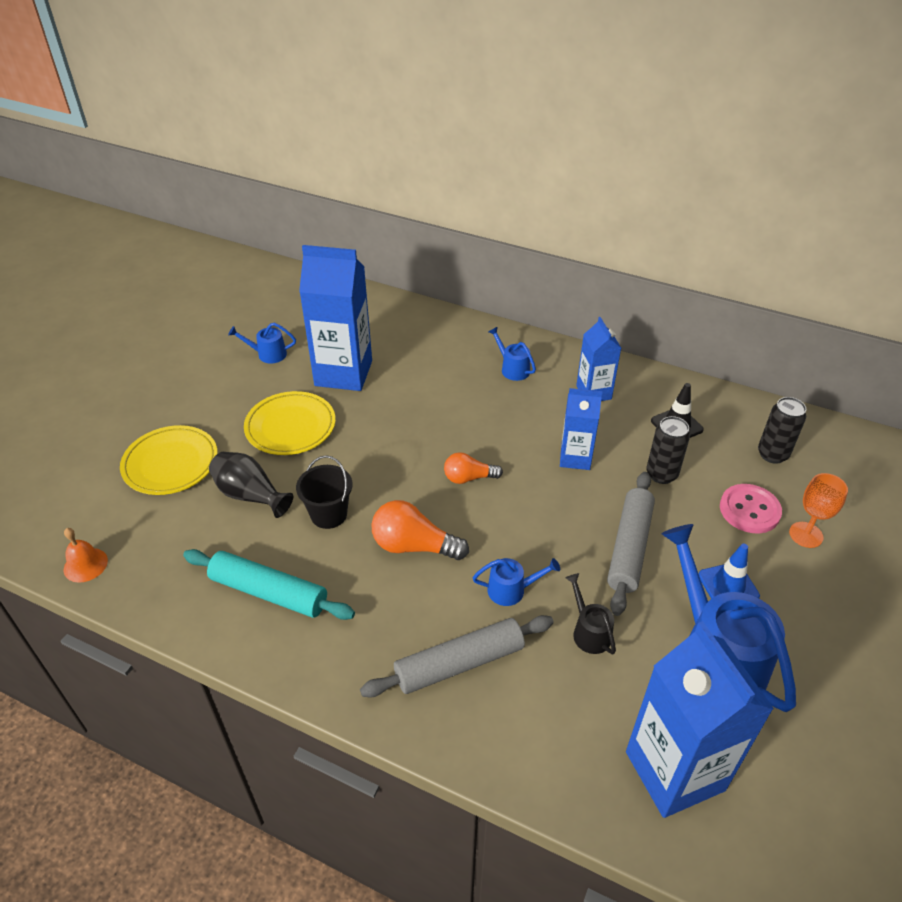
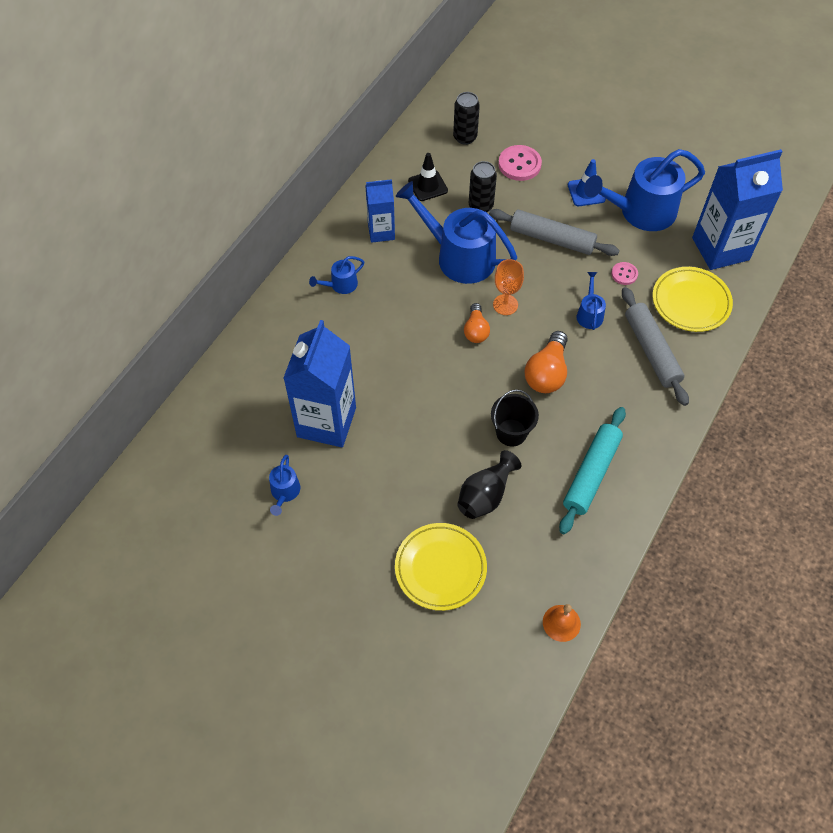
camera: 85 degrees left, 15 degrees up
yellow plate [244,391,336,455] -> yellow plate moved to [653,267,733,332]
blue carton [560,388,602,470] -> blue watering can [396,181,517,284]
black watering can [566,573,616,655] -> pink button [611,262,638,285]
orange goblet [789,473,848,548] -> orange goblet moved to [493,259,524,315]

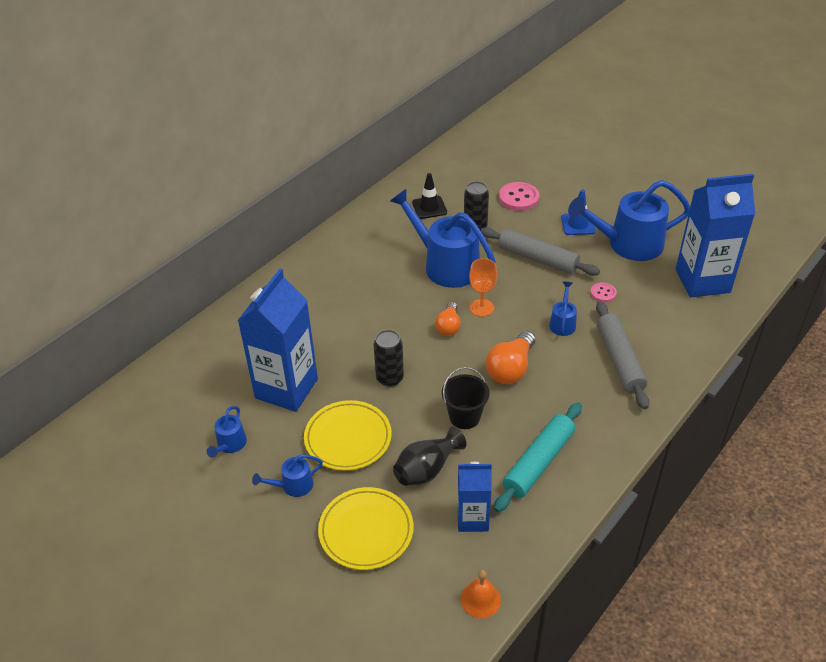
camera: 10 degrees right, 15 degrees down
blue watering can [309,256,364,294] -> blue watering can moved to [252,454,323,497]
blue carton [365,179,395,243] -> blue carton moved to [457,462,492,532]
black can [453,92,480,145] -> black can moved to [374,330,404,387]
yellow plate [653,267,733,332] -> yellow plate moved to [304,400,392,471]

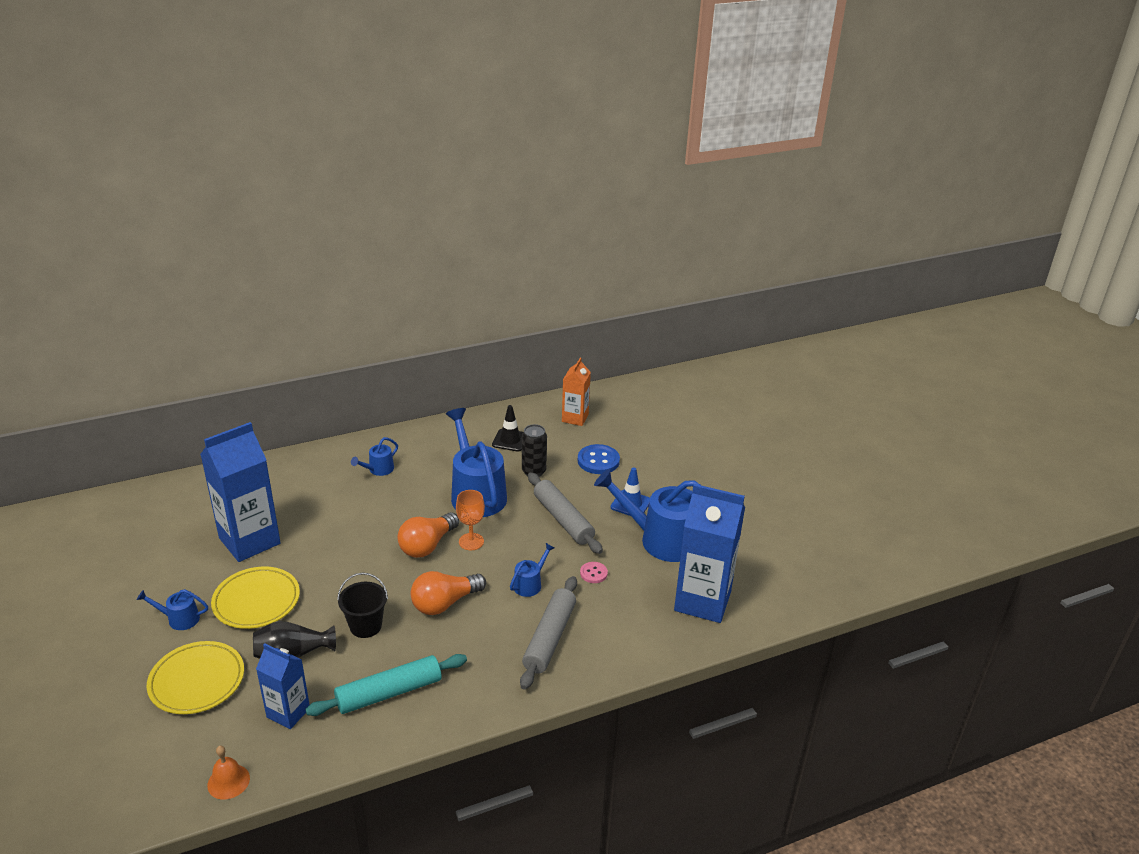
camera: 25 degrees right, 10 degrees down
blue watering can [207,406,247,458] -> blue watering can moved to [351,437,398,476]
black can [374,330,404,387] -> none
orange light bulb [435,302,461,336] -> orange light bulb [397,512,459,558], size x1.55
pink button [499,182,539,211] -> blue button [578,444,620,474]
none -> orange carton [562,358,591,426]

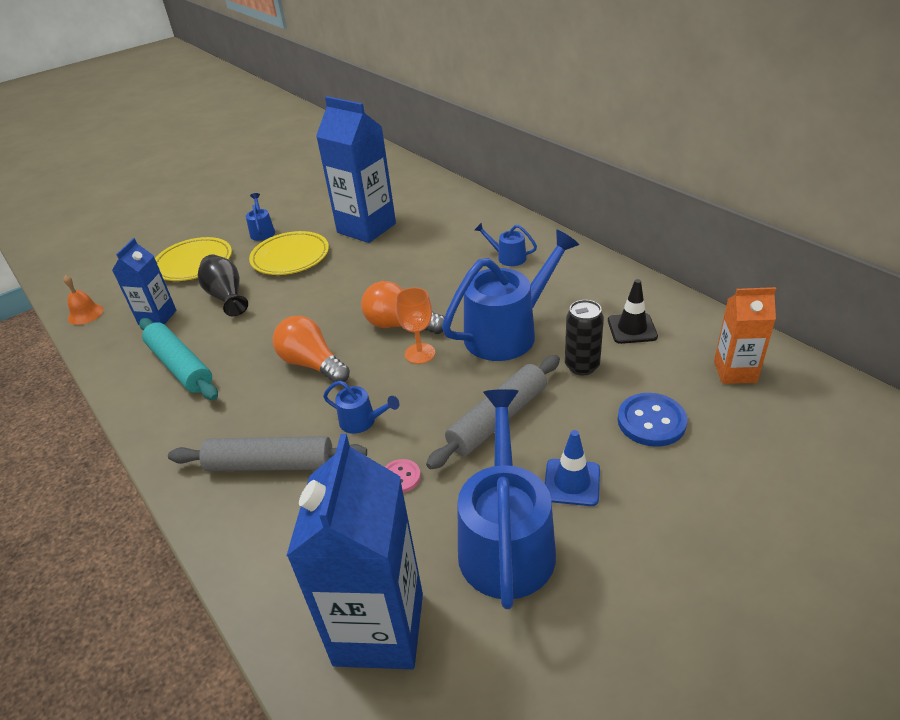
camera: 80 degrees right, 5 degrees up
black bucket [337,573,388,638] -> none

